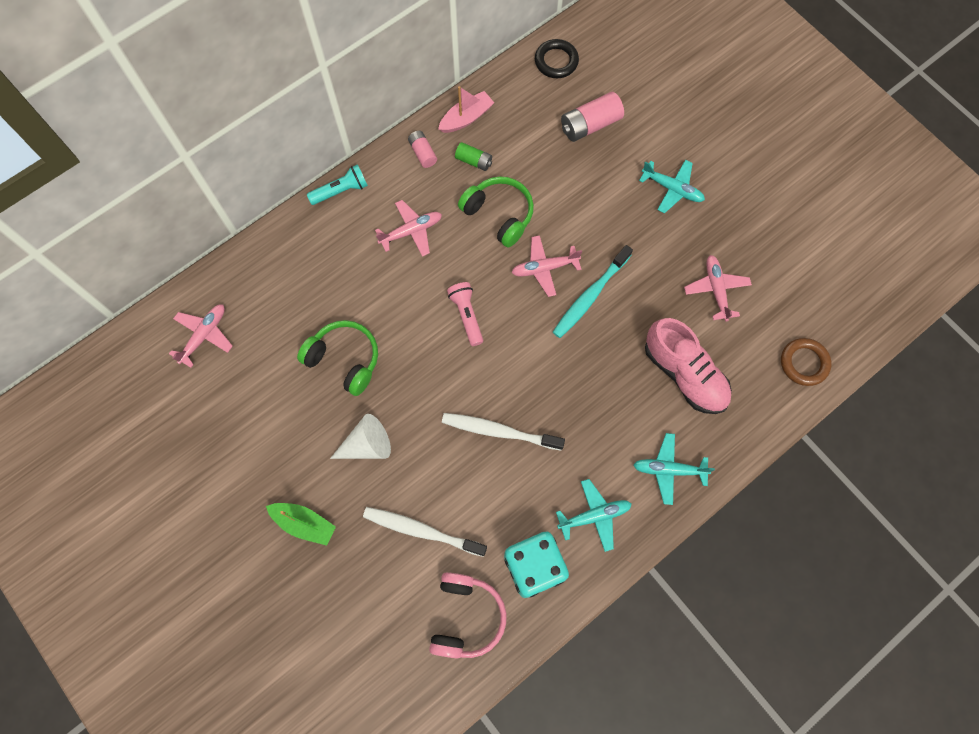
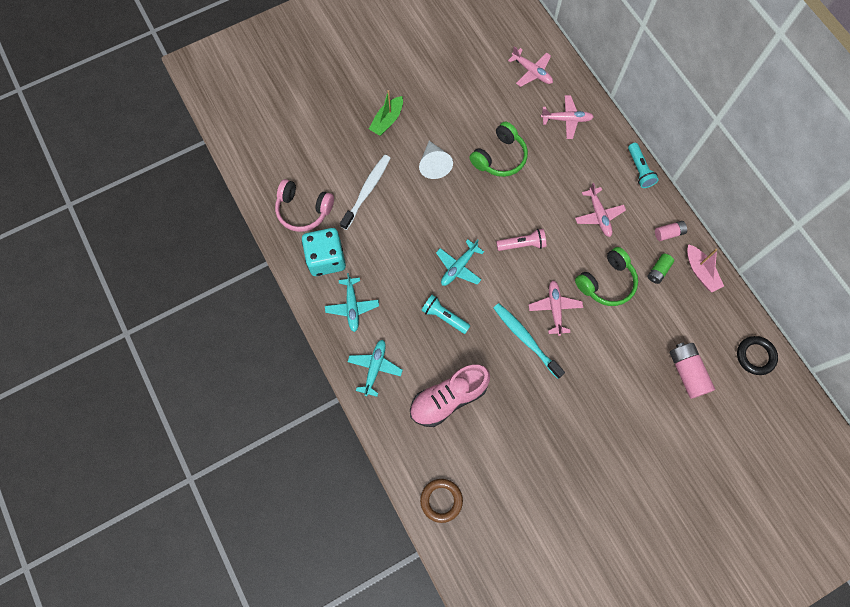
camera: 100 degrees right, 0 degrees up
white toothbrush [442,413,565,451] -> none
turquoise plane [639,160,705,214] -> turquoise plane moved to [436,239,484,286]
pink plane [684,255,752,322] -> pink plane moved to [541,95,594,139]
none -> turquoise flashlight [421,295,470,334]

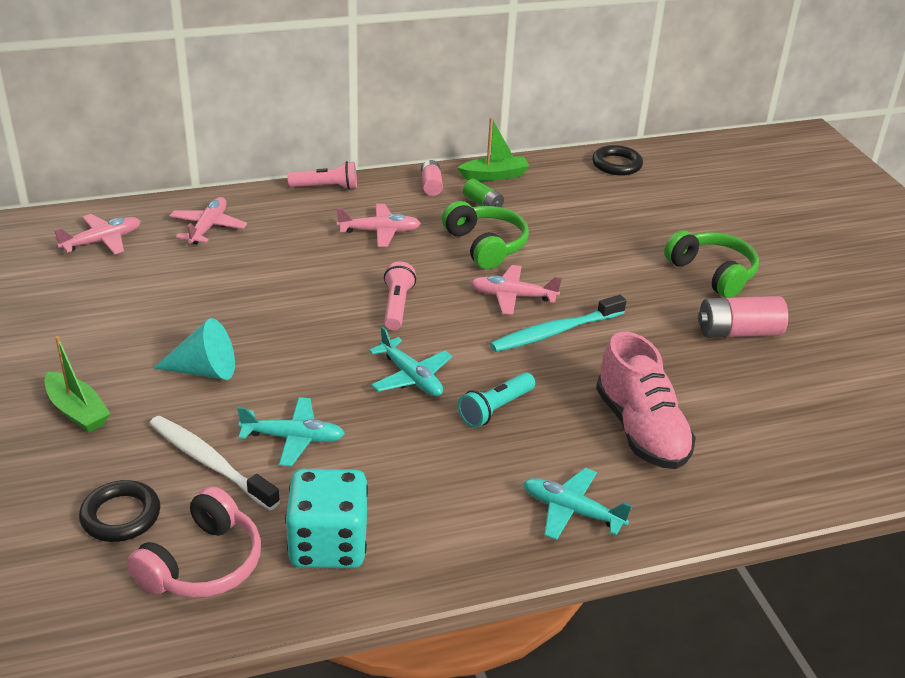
camera: 80 degrees left, 35 degrees down
turquoise plane [325,273,379,332] -> turquoise plane moved to [237,397,345,466]
white cone [419,141,453,179] -> turquoise cone [154,318,235,380]
brown ring [420,479,463,523] -> none
green headphones [469,121,528,177] -> green headphones moved to [664,230,759,298]
turquoise flashlight [628,143,659,188] -> pink flashlight [287,161,357,190]
pink battery [670,342,715,399] -> pink battery moved to [698,296,788,338]
pink boat [687,244,724,292] -> green boat [457,118,530,181]
none -> black ring [79,480,160,542]

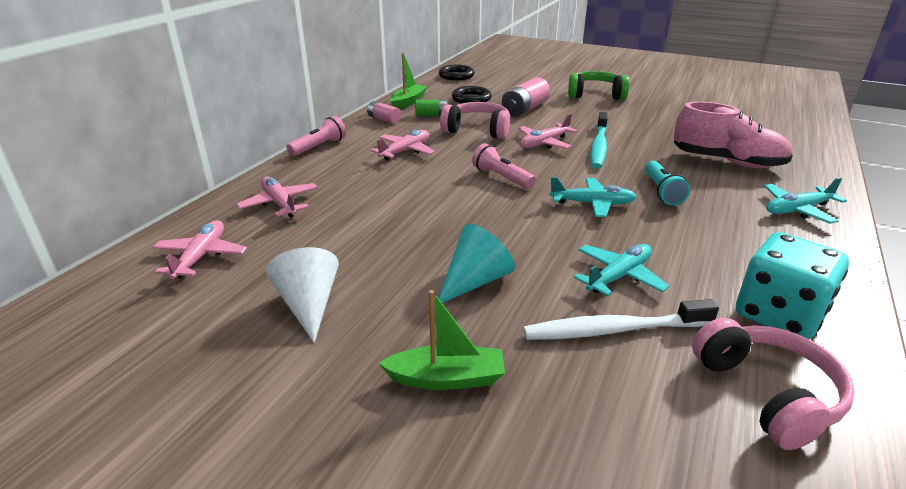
camera: 45 degrees left, 5 degrees down
black ring [79,480,160,542] -> black ring moved to [452,86,492,104]
green headphones [442,201,529,269] -> pink headphones [440,102,510,139]
pink battery [698,296,788,338] -> pink battery moved to [502,77,550,116]
none -> white cone [266,247,339,343]

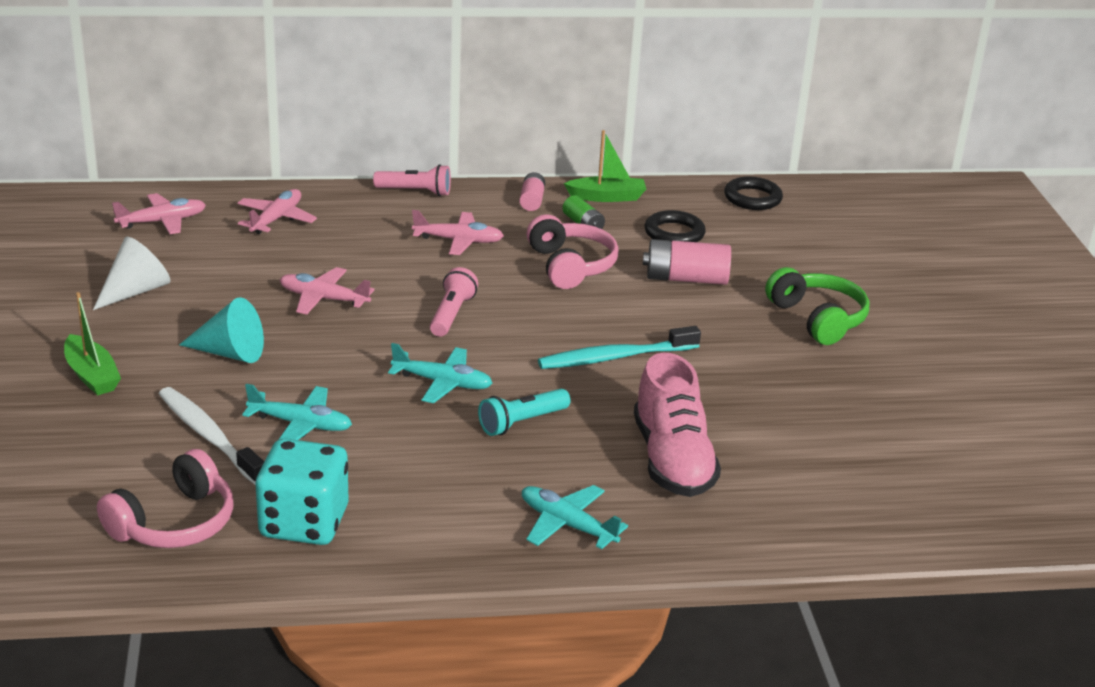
camera: 55 degrees right, 0 degrees up
pink plane [518,113,578,149] -> pink plane moved to [280,267,374,315]
turquoise plane [549,177,637,217] -> turquoise plane turned 45 degrees counterclockwise [388,343,492,403]

